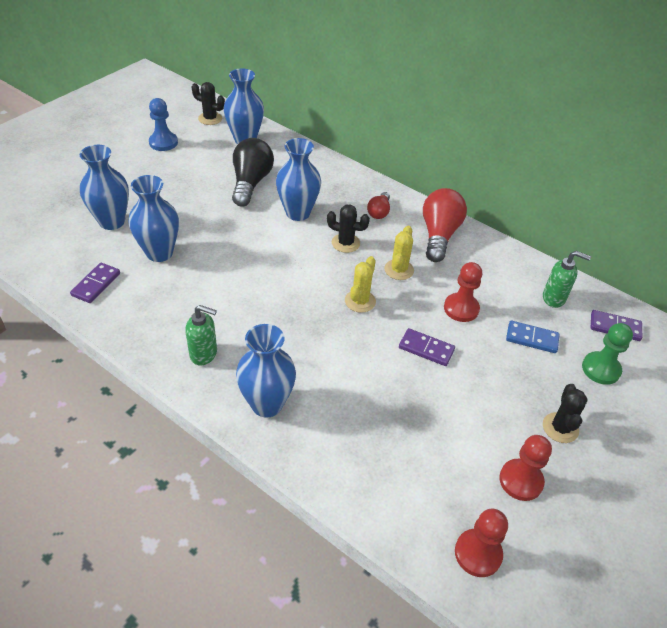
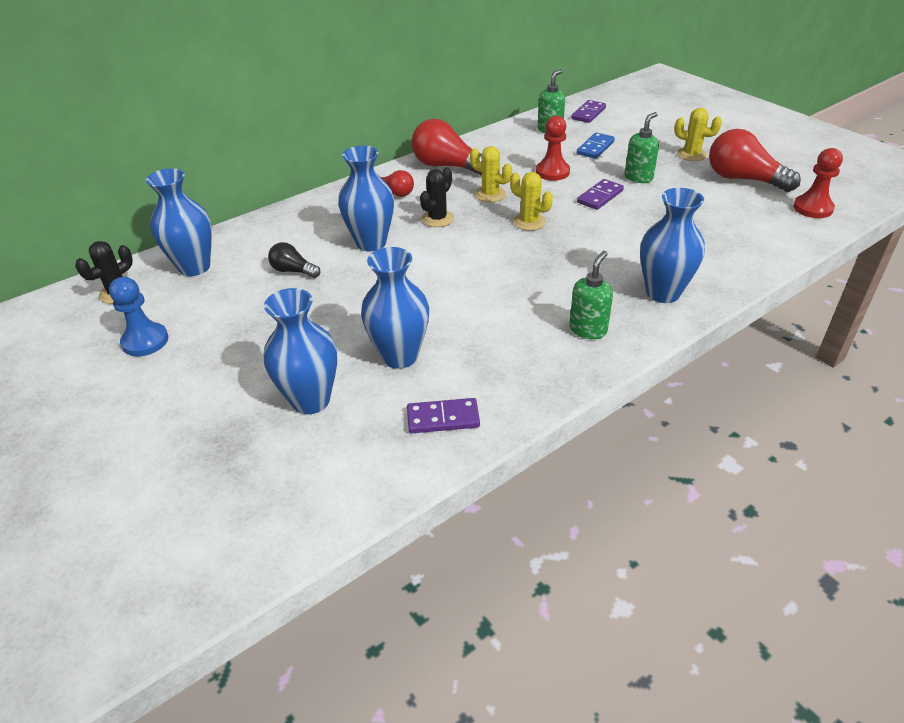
camera: 70 degrees left, 5 degrees down
purple domino [70,263,120,303] -> purple domino turned 45 degrees counterclockwise [407,398,480,433]
black light bulb [232,138,274,206] -> black light bulb [268,242,321,278], size x0.53
red pawn [499,435,552,501] -> red light bulb [709,129,801,192]
black cactus [543,384,588,443] -> yellow cactus [674,108,722,161]
green pawn [582,323,633,385] -> none
none -> green soap dispenser [624,112,659,183]

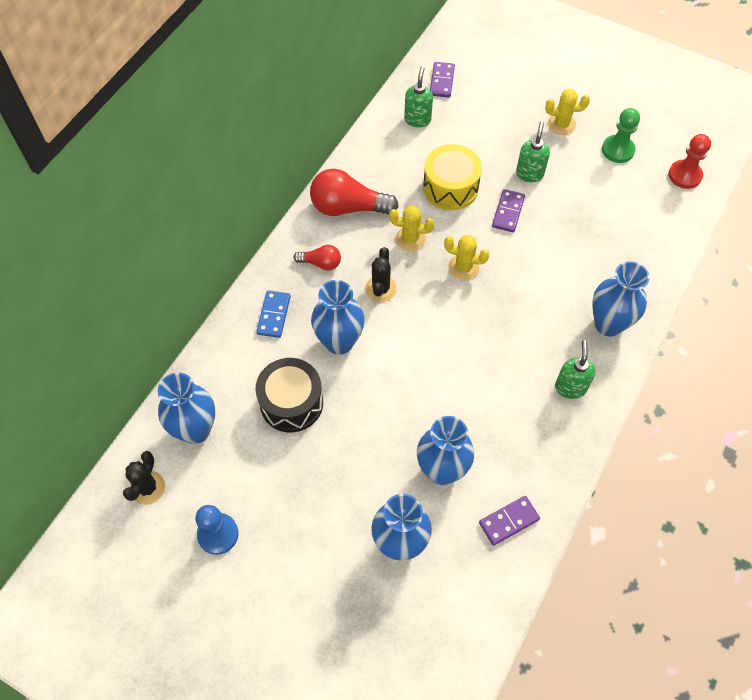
camera: 25 degrees left, 20 degrees up
black light bulb [268,242,321,278] -> black drum [255,358,323,432]
red pawn [536,116,570,181] -> yellow drum [423,144,482,210]
blue domino [577,132,615,159] -> blue domino moved to [256,290,291,338]
red light bulb [709,129,801,192] -> green pawn [602,108,640,163]

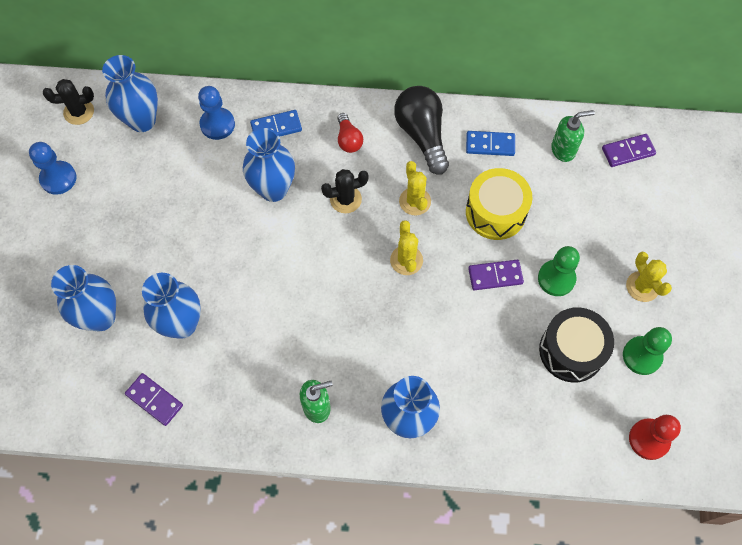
camera: 65 degrees right, 5 degrees up
black drum [255,358,323,432] -> black drum moved to [539,307,614,383]
red light bulb [310,169,399,216] -> black light bulb [394,86,449,175]
green soap dispenser [516,121,550,182] -> green pawn [538,246,580,296]
none -> blue pawn [198,86,235,140]
none -> blue domino [466,131,515,156]

